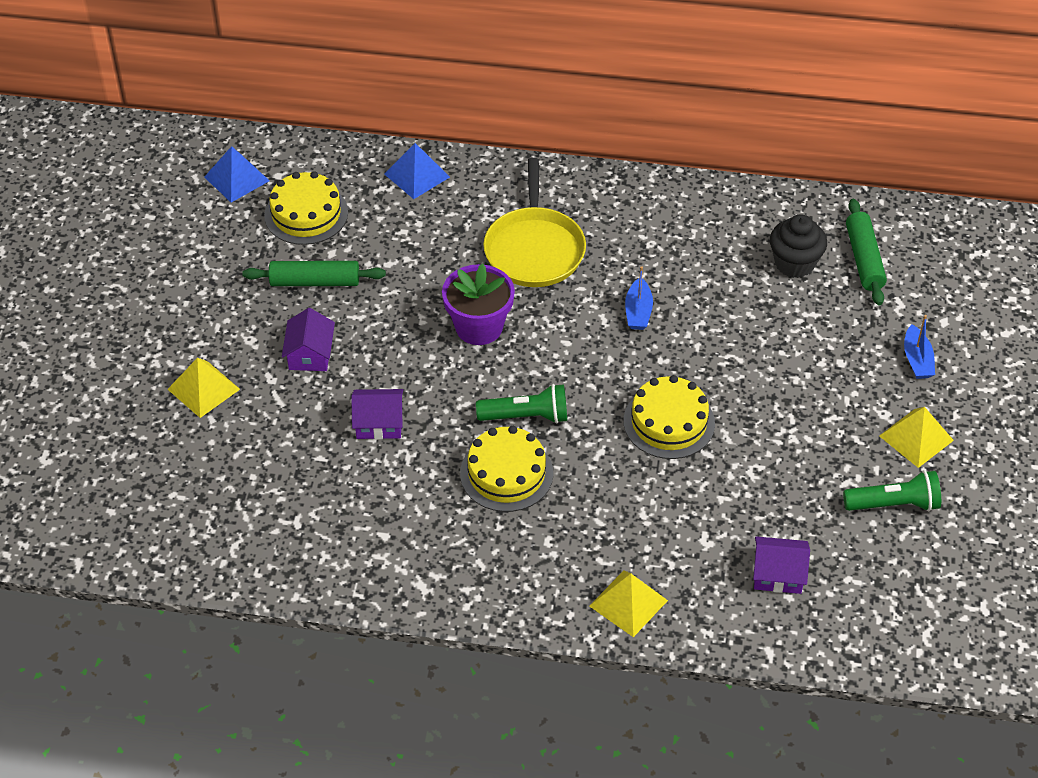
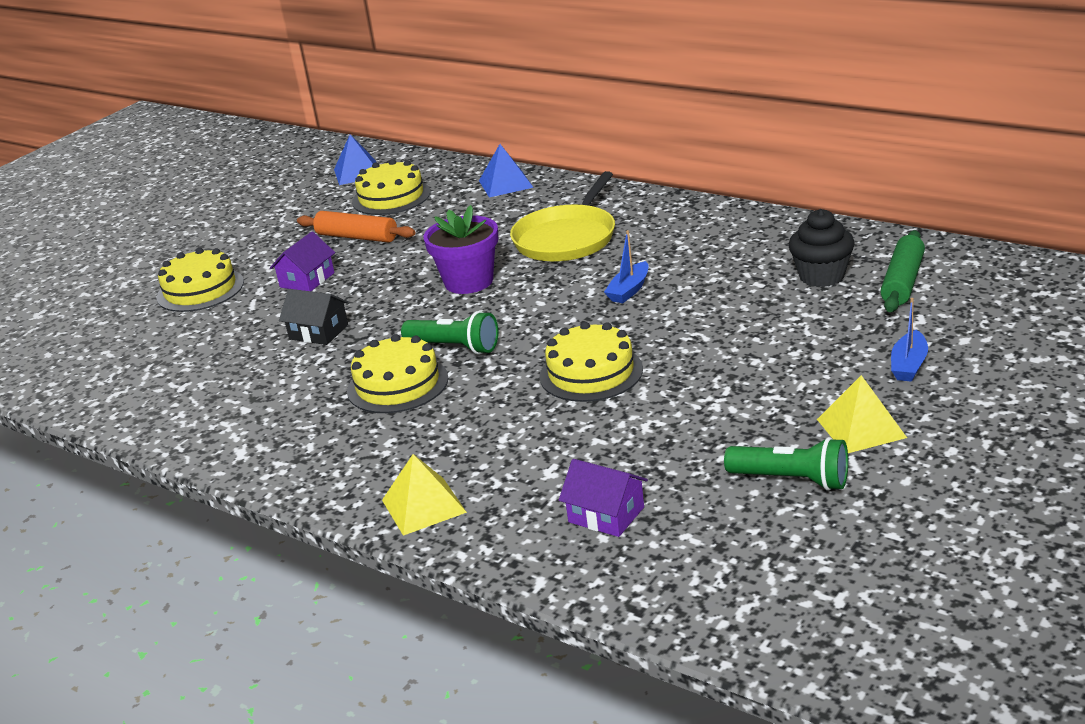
camera: 30 degrees right, 20 degrees down
yellow pyramid [167,358,240,418] -> yellow cake [156,248,244,312]
green rolling pin [242,261,386,286] -> orange rolling pin [297,211,415,242]
purple house [351,389,403,439] -> black house [279,289,349,345]

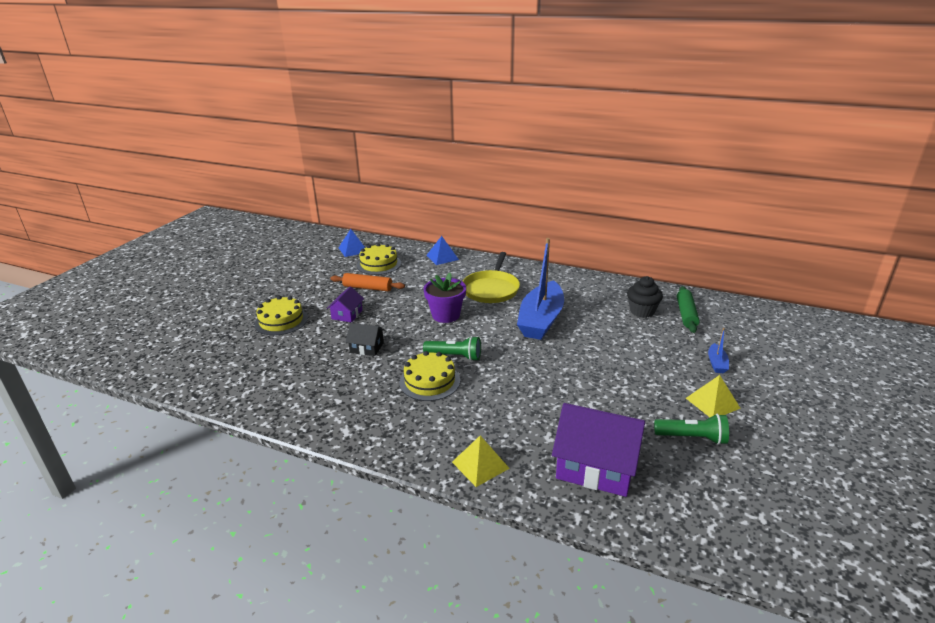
camera: 15 degrees left, 0 degrees up
yellow cake [539,322,643,402] -> none
purple house [559,459,648,537] -> purple house [552,403,645,497], size x1.95
blue boat [604,230,648,303] -> blue boat [517,238,564,340], size x2.43

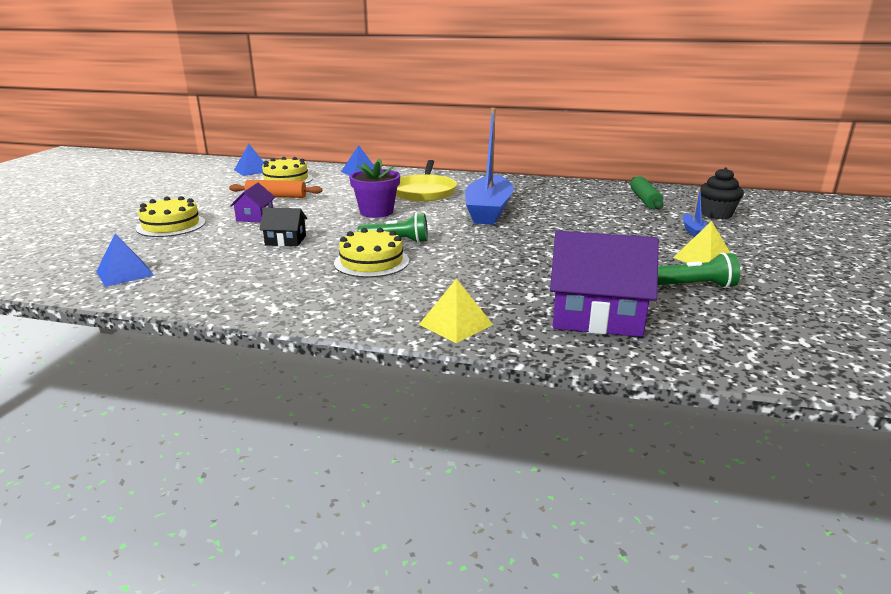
camera: 10 degrees left, 5 degrees down
black cupcake [627,276,663,318] -> black cupcake moved to [700,167,744,219]
none -> blue pyramid [96,234,154,287]

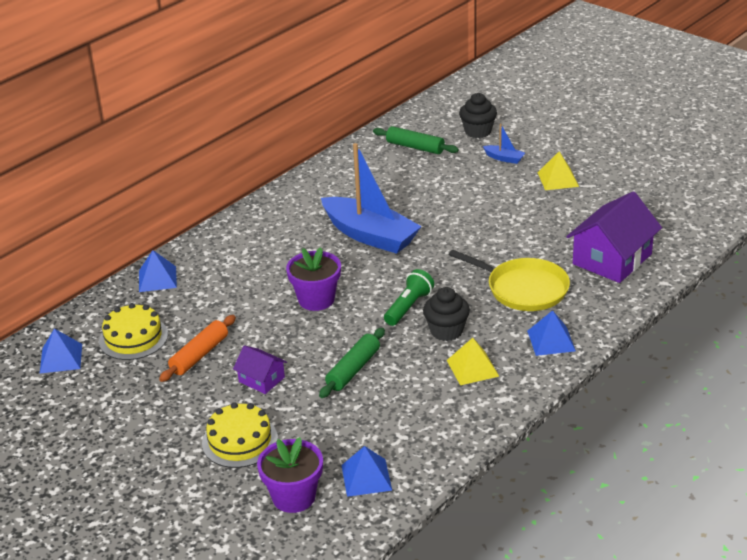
camera: 60 degrees left, 10 degrees up
black house [259,208,307,246] -> green rolling pin [319,328,385,398]
yellow cake [334,228,409,278] -> black cupcake [423,287,470,341]
yellow pan [396,160,457,202] -> yellow pan moved to [449,250,570,311]
yellow pyramid [419,279,493,343] -> yellow pyramid moved to [447,338,499,385]
green flashlight [658,252,740,288] -> none
none -> purple flower pot [257,437,323,513]
none -> blue pyramid [527,310,576,356]

